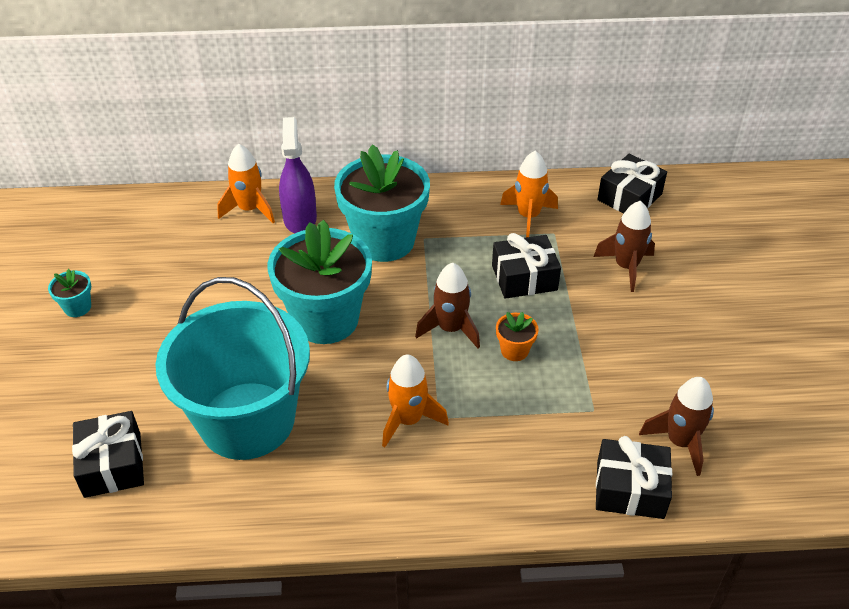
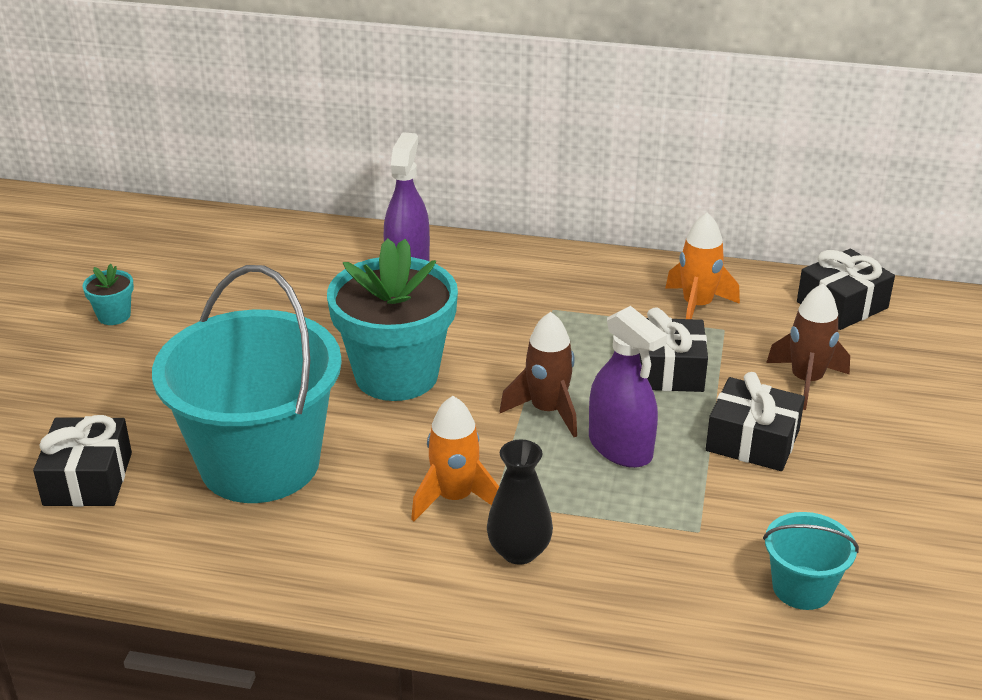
camera: 15 degrees right, 10 degrees down
orange rocket [217,144,275,223] -> none
turquoise flower pot [334,145,430,262] -> none
orange flower pot [496,312,539,361] -> purple spray bottle [589,306,667,468]
black gift [596,436,672,519] -> black gift moved to [706,372,805,471]
brown rocket [639,377,714,476] -> turquoise bucket [763,512,859,610]
none -> black vase [487,439,553,565]

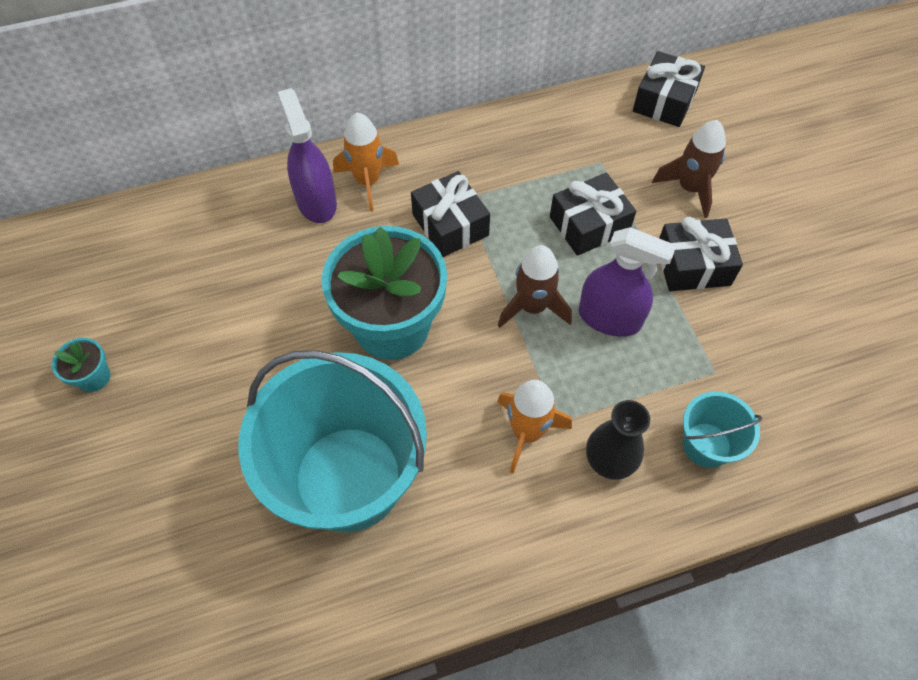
camera: 30 degrees left, 25 degrees up
black gift [33,415,132,507] -> black gift moved to [411,171,490,257]
orange rocket [665,212,740,319] -> orange rocket moved to [333,112,399,212]
turquoise bucket [763,512,859,610] -> turquoise bucket moved to [683,391,762,468]

